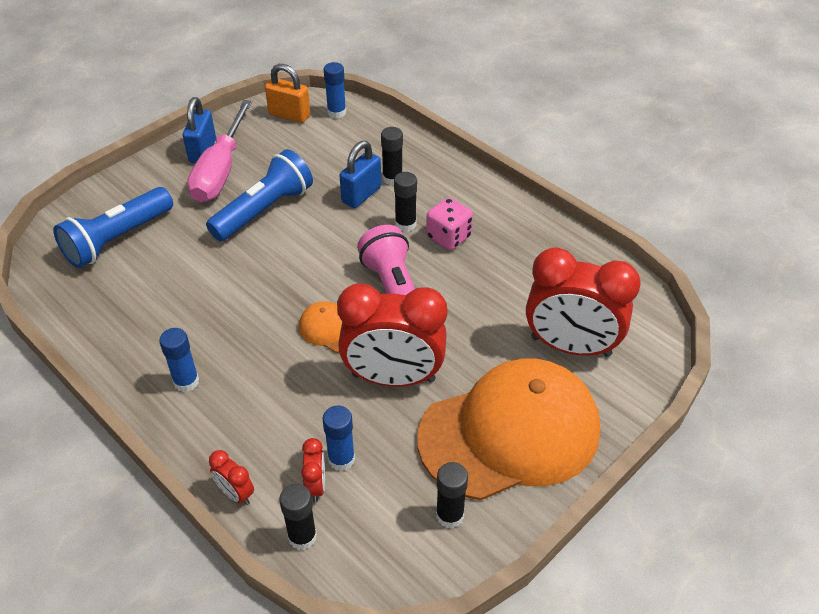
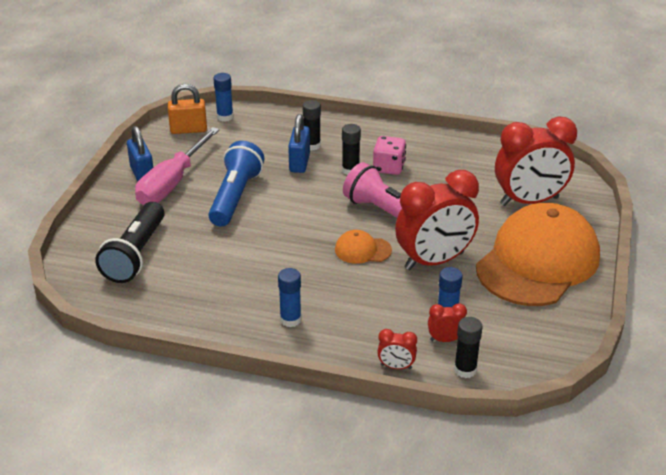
camera: 30 degrees left, 10 degrees down
blue flashlight [53,187,173,268] -> black flashlight [95,202,165,283]
pink screwdriver [187,100,252,203] -> pink screwdriver turned 45 degrees clockwise [135,127,219,205]
red clock [301,438,325,502] -> red clock turned 60 degrees counterclockwise [428,303,467,342]
black glue stick [436,462,468,528] -> none

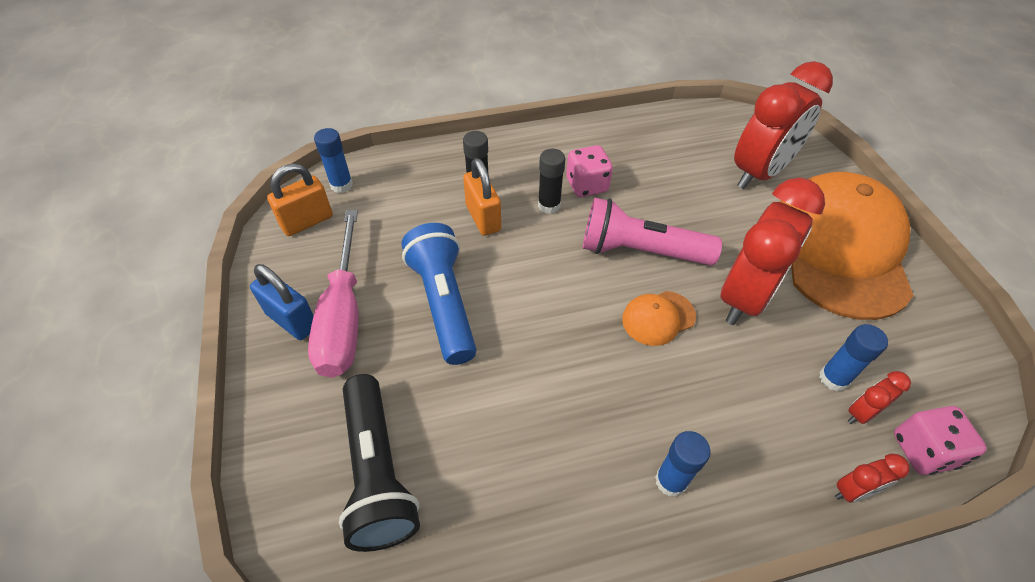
camera: 30 degrees left, 15 degrees up
blue padlock [288,114,310,173] -> orange padlock [463,158,501,236]
black glue stick [454,317,482,378] -> pink dice [894,406,987,475]

